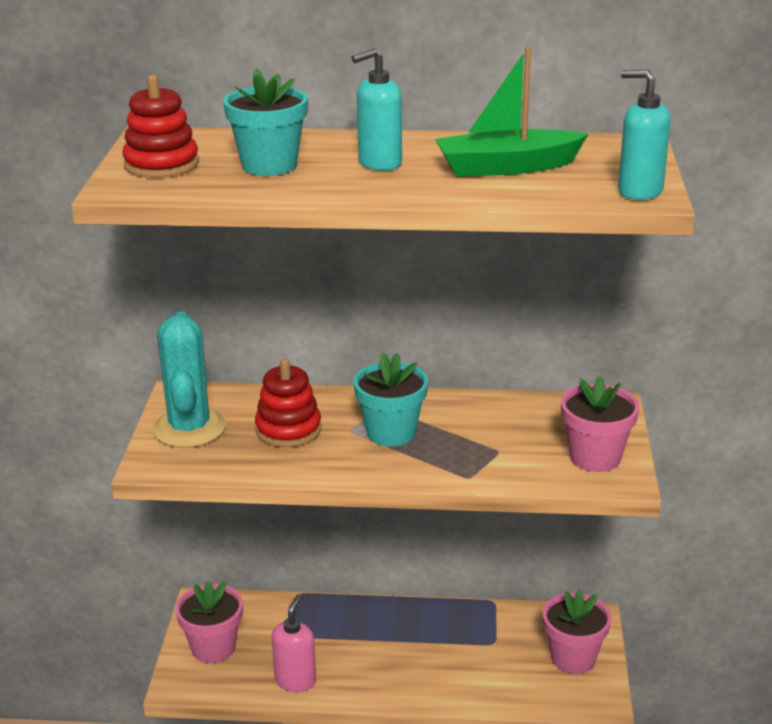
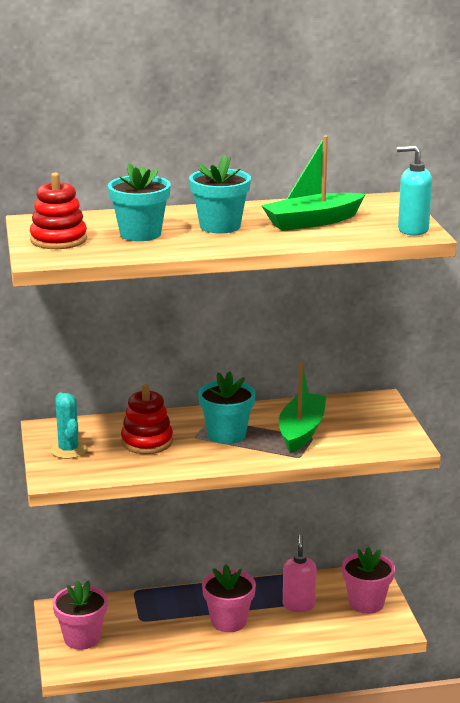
camera: 15 degrees left, 5 degrees down
turquoise cactus [153,312,226,448] -> turquoise cactus [51,393,87,459], size x0.62
pink soap dispenser [272,594,316,692] -> pink soap dispenser moved to [283,535,317,612]
turquoise soap dispenser [352,48,402,171] -> turquoise flower pot [189,155,251,234]
pink flower pot [561,376,639,472] -> pink flower pot moved to [202,564,256,632]
none -> green boat [279,362,326,453]

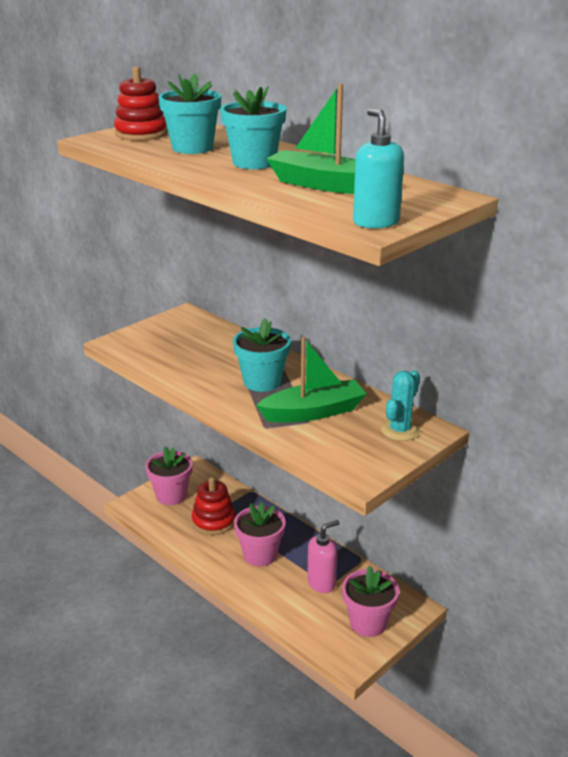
camera: 55 degrees right, 5 degrees up
turquoise cactus [51,393,87,459] -> turquoise cactus moved to [381,370,420,441]
red stacking toy [121,384,173,454] -> red stacking toy moved to [192,477,235,535]

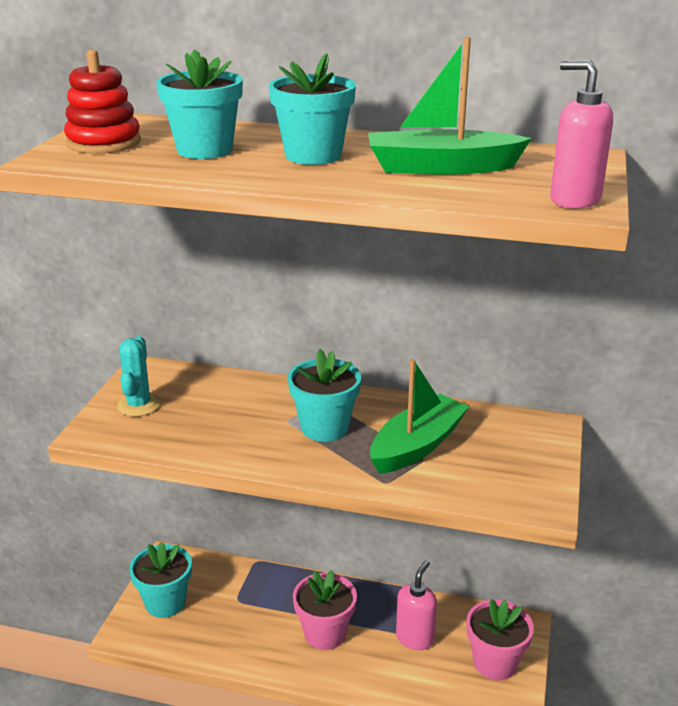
camera: 30 degrees left, 0 degrees up
pink flower pot [145,446,193,505] -> turquoise flower pot [129,542,192,618]
red stacking toy [192,477,235,535] -> none
turquoise soap dispenser [353,108,404,228] -> pink soap dispenser [550,60,613,209]
turquoise cactus [381,370,420,441] -> turquoise cactus moved to [117,336,161,417]

